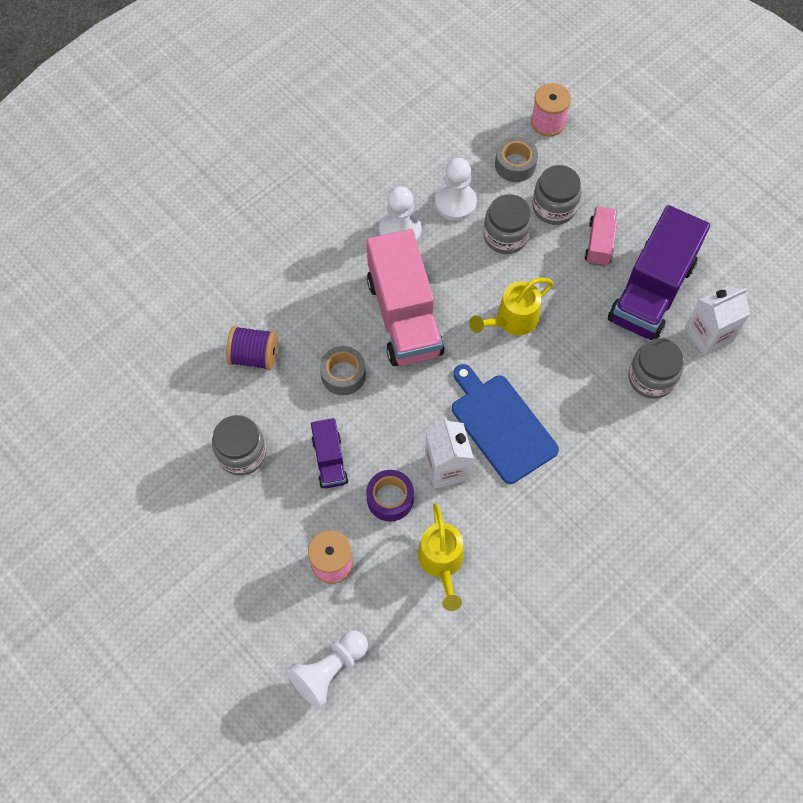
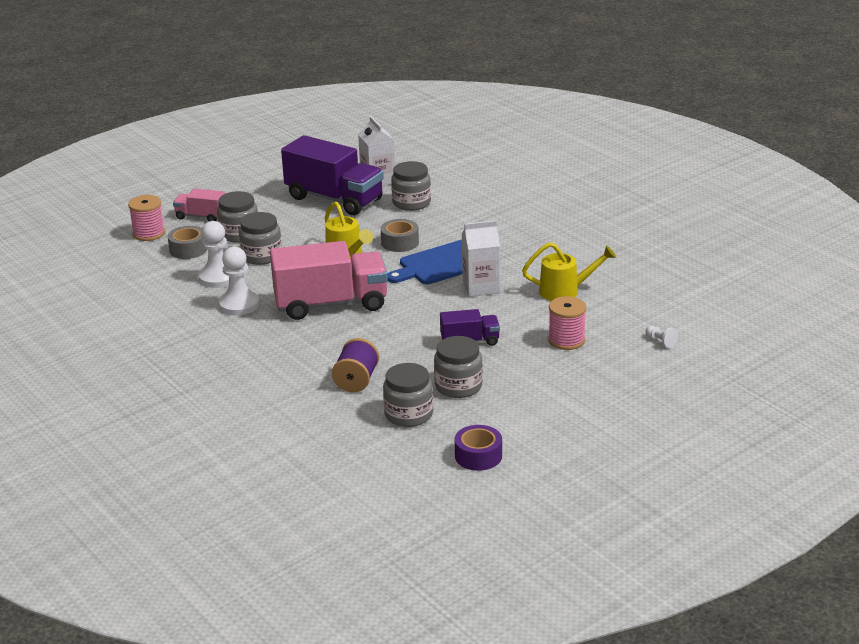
camera: 85 degrees left, 35 degrees down
white pawn [287,631,368,709] -> white pawn [646,326,678,348], size x0.48
grey tape [320,346,366,395] -> grey tape moved to [381,219,419,252]
purple tape [366,470,414,522] -> purple tape moved to [455,425,502,471]
pink truck [585,206,617,267] -> pink truck moved to [173,188,225,221]
none -> grey jar [383,363,433,427]

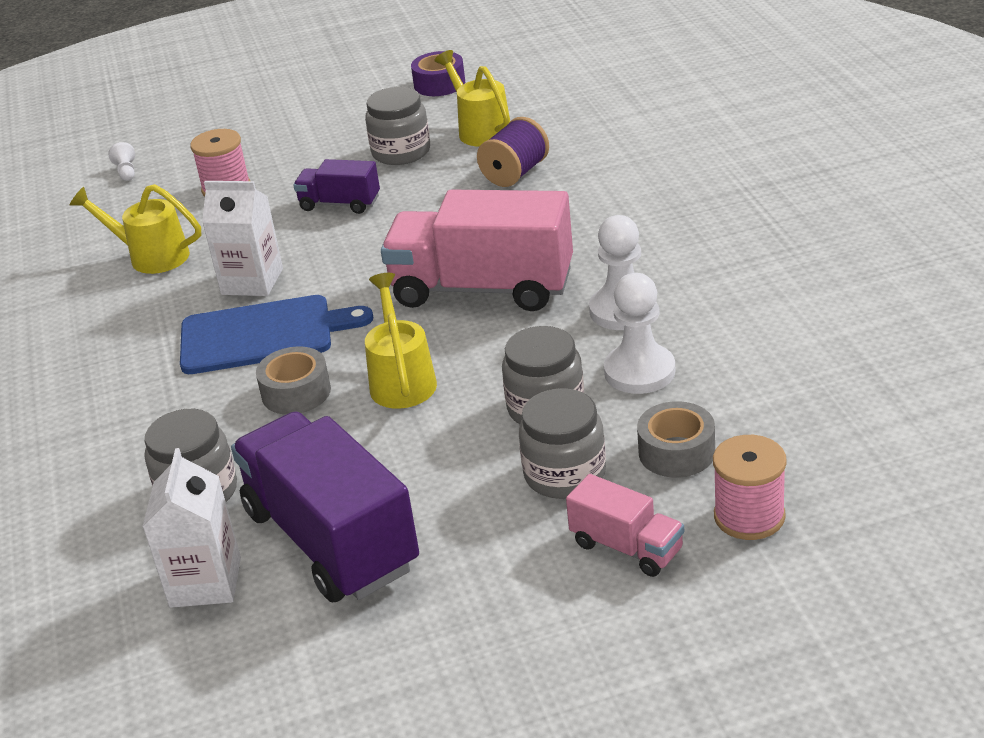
camera: 155 degrees left, 5 degrees up
grey jar [383,363,433,427] -> yellow watering can [434,50,510,147]

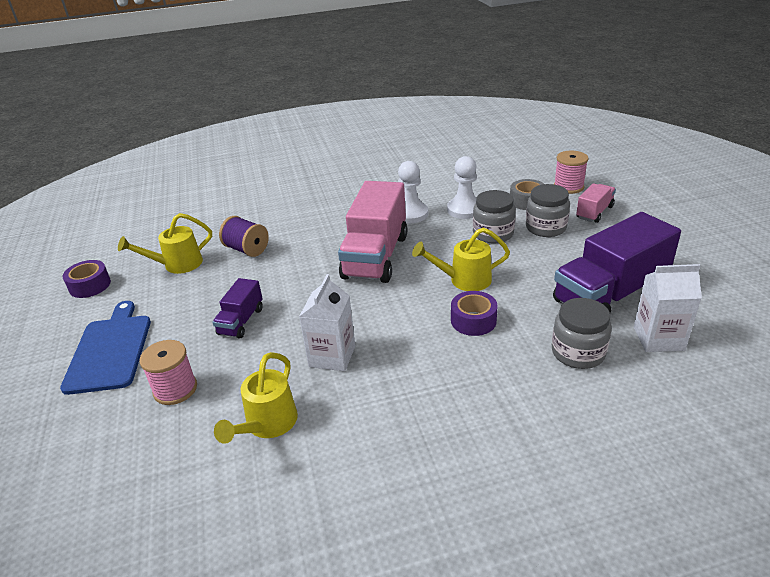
camera: 90 degrees left, 0 degrees up
white pawn [108,142,135,181] -> none
blue cutting board [180,295,373,374] -> blue cutting board moved to [60,301,151,395]
grey tape [256,346,331,414] -> purple tape [451,291,498,336]
grey jar [365,87,430,165] -> none

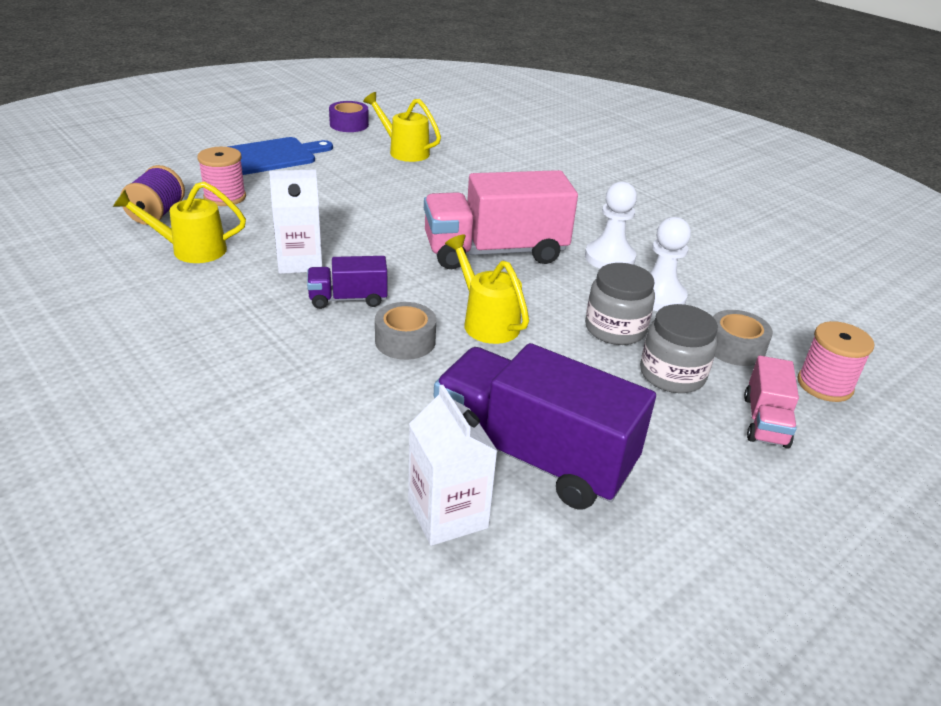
camera: 60 degrees right, 0 degrees up
purple truck [212,278,263,339] -> purple truck moved to [307,256,387,309]
purple spool [219,216,269,257] -> purple spool moved to [120,165,185,225]
purple tape [451,291,498,336] -> grey tape [375,302,436,360]
grey jar [552,298,612,369] -> none
pink truck [576,183,616,223] -> pink truck turned 90 degrees clockwise [744,356,799,449]

